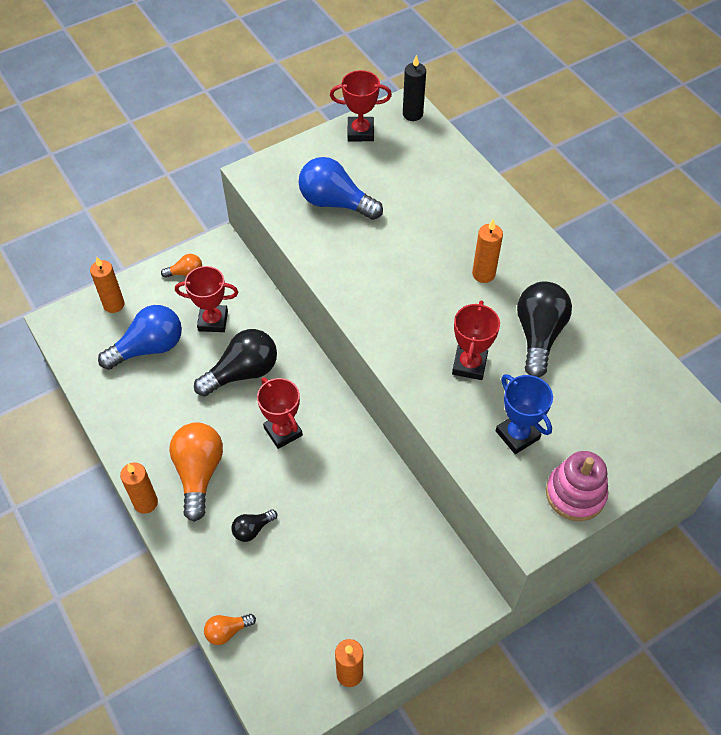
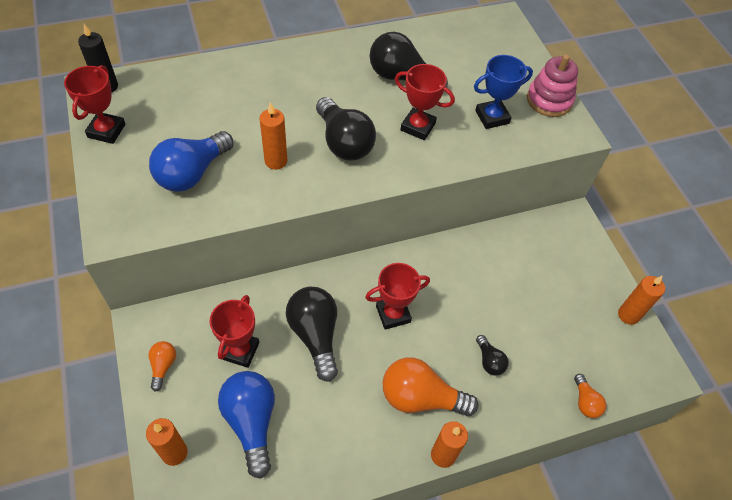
camera: 80 degrees left, 0 degrees up
orange candle [472,219,503,283] -> orange candle moved to [259,102,287,170]
none -> black light bulb [316,97,376,161]

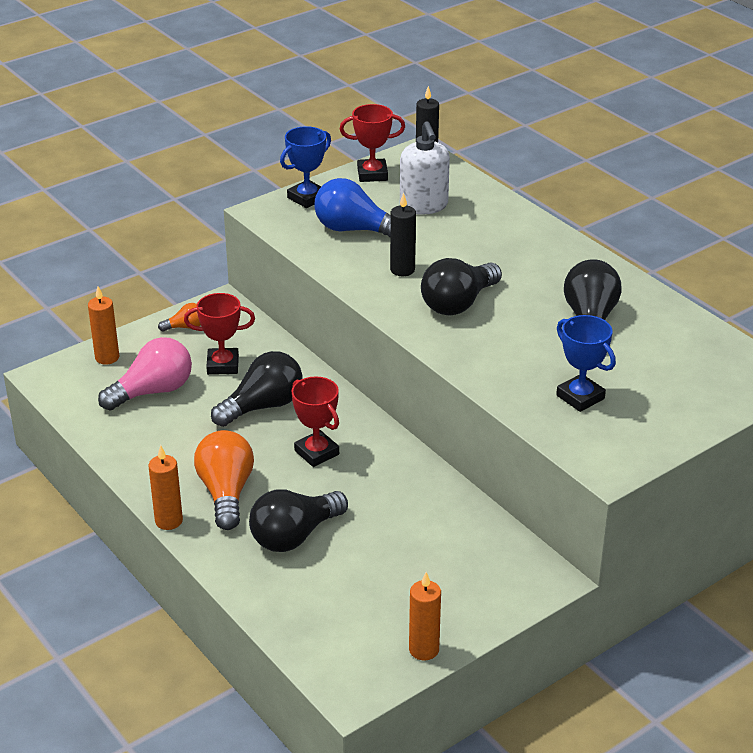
camera: 75 degrees right, 20 degrees down
blue light bulb [218,371,275,478] -> pink light bulb [98,337,192,410]
orange candle [259,102,287,170] -> black candle [390,193,416,276]
red trophy [395,64,455,140] -> none
black light bulb [476,335,509,376] -> black light bulb [249,490,348,552], size x2.00
pink stacking toy [527,54,578,117] -> none
orange light bulb [574,374,606,418] -> none
none -> blue trophy [280,126,331,208]
none -> white soap dispenser [400,121,450,215]

